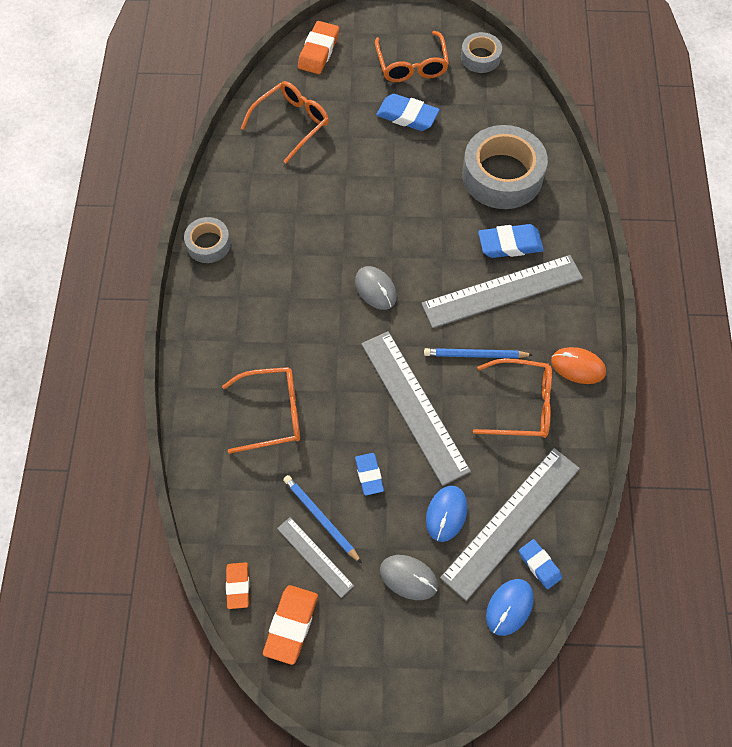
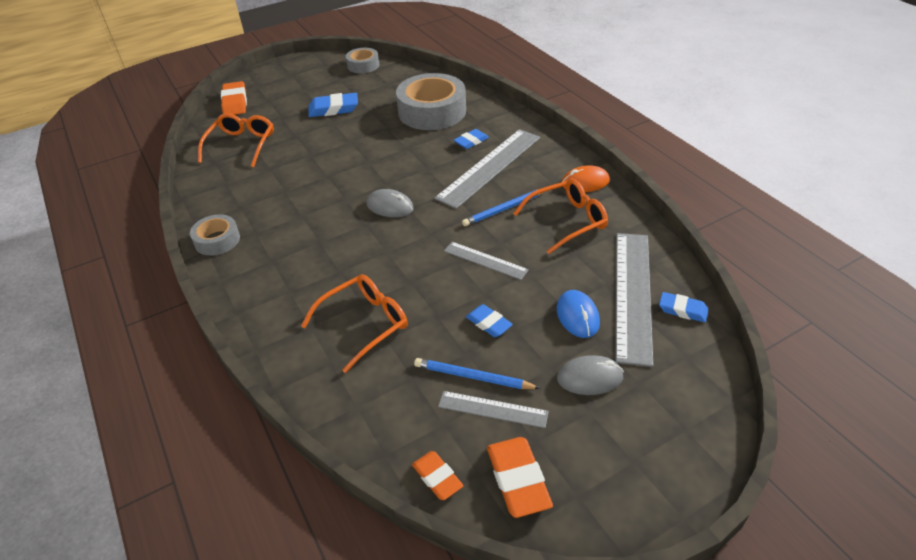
camera: 30 degrees left, 20 degrees down
grey ruler [361,331,471,486] -> grey ruler [444,242,529,280], size x0.52
orange glasses [375,31,449,82] -> none
blue eraser [478,224,544,258] -> blue eraser [454,129,489,149], size x0.64
blue mouse [486,579,534,636] -> none

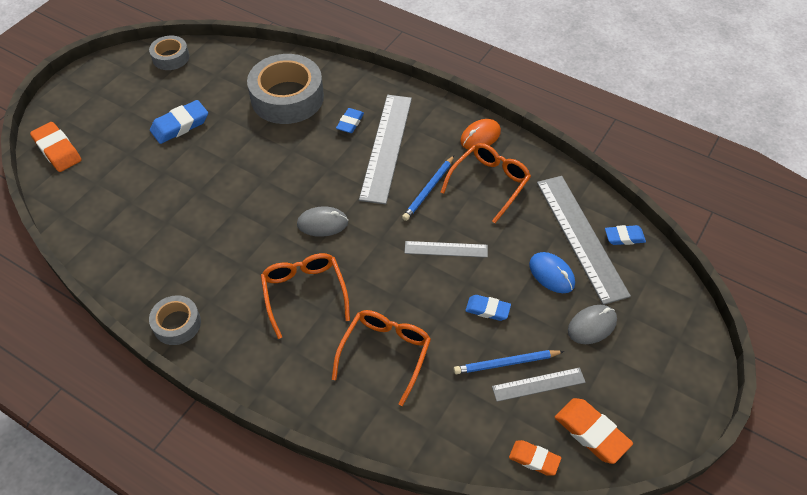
camera: 30 degrees left, 10 degrees up
orange glasses [198,113,274,167] -> orange glasses moved to [261,253,350,339]

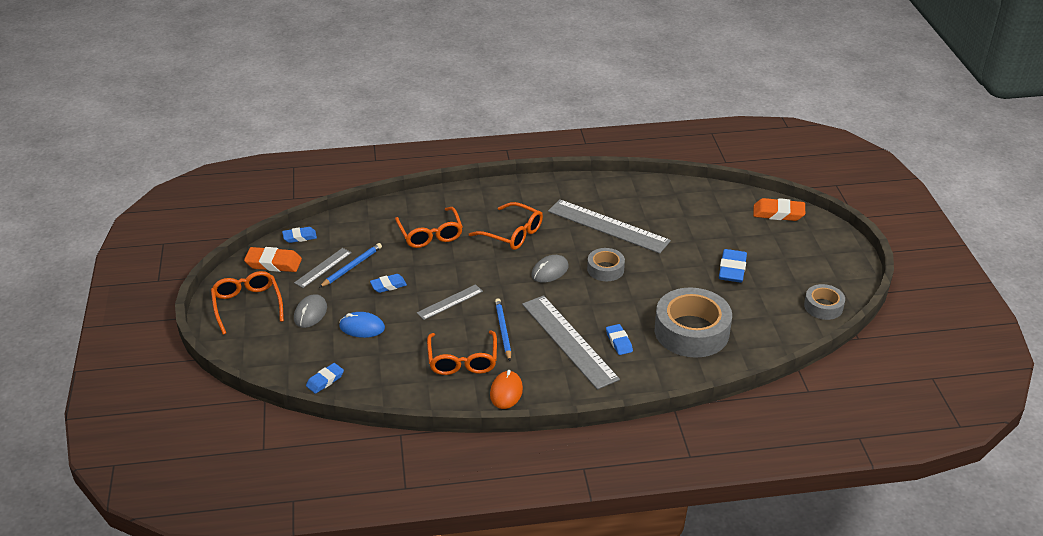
camera: 140 degrees right, 15 degrees down
grey tape [149,295,201,345] -> grey tape moved to [587,248,625,281]
orange eraser [509,440,561,476] -> blue eraser [282,227,317,243]
grey ruler [537,176,631,305] -> grey ruler moved to [548,199,671,254]
none -> orange glasses [211,271,284,335]

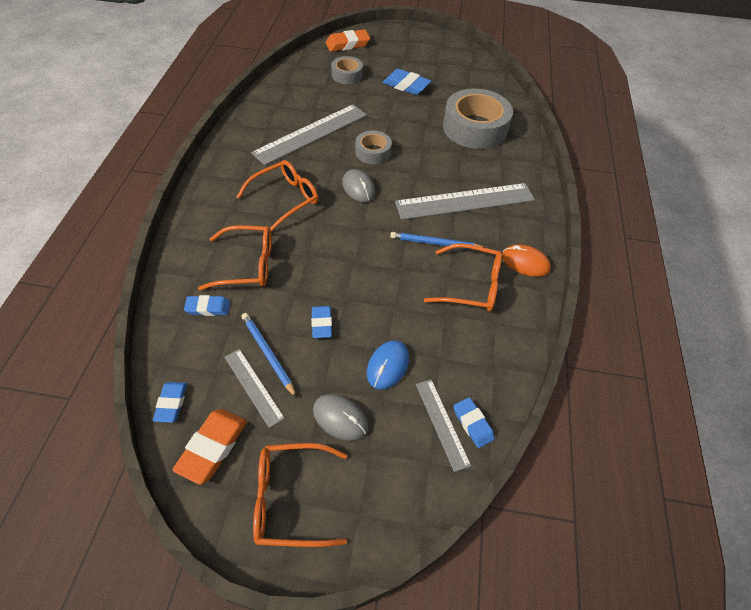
camera: 75 degrees left, 15 degrees up
grey ruler [417,284,483,320] -> grey ruler moved to [416,379,471,472]
blue eraser [606,324,633,355] -> blue eraser moved to [184,295,230,316]
orange eraser [753,198,805,221] -> orange eraser turned 45 degrees clockwise [326,29,370,52]
grey tape [804,284,845,320] -> grey tape moved to [331,56,363,84]

